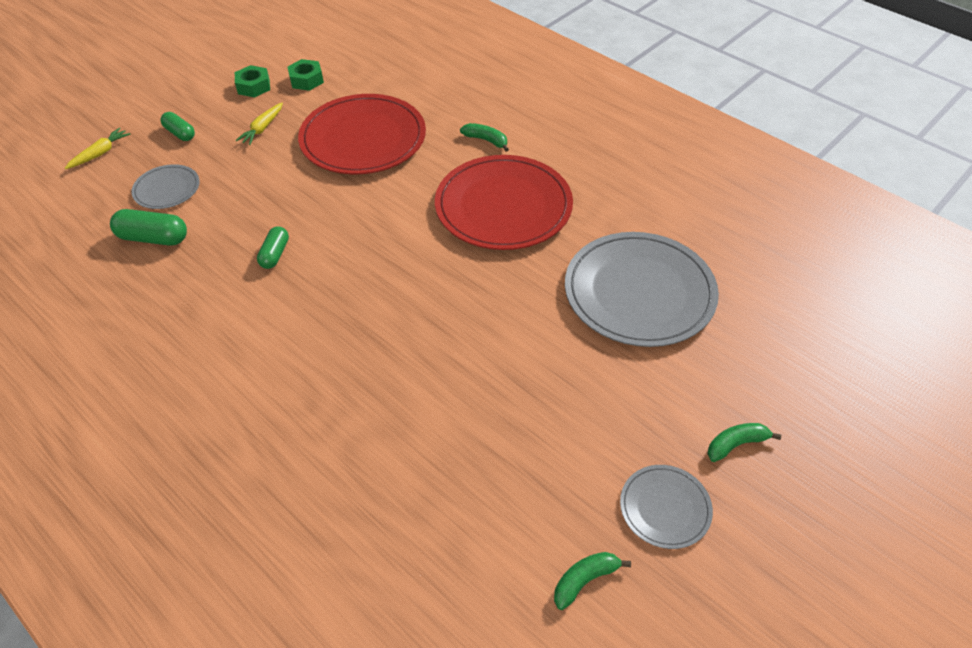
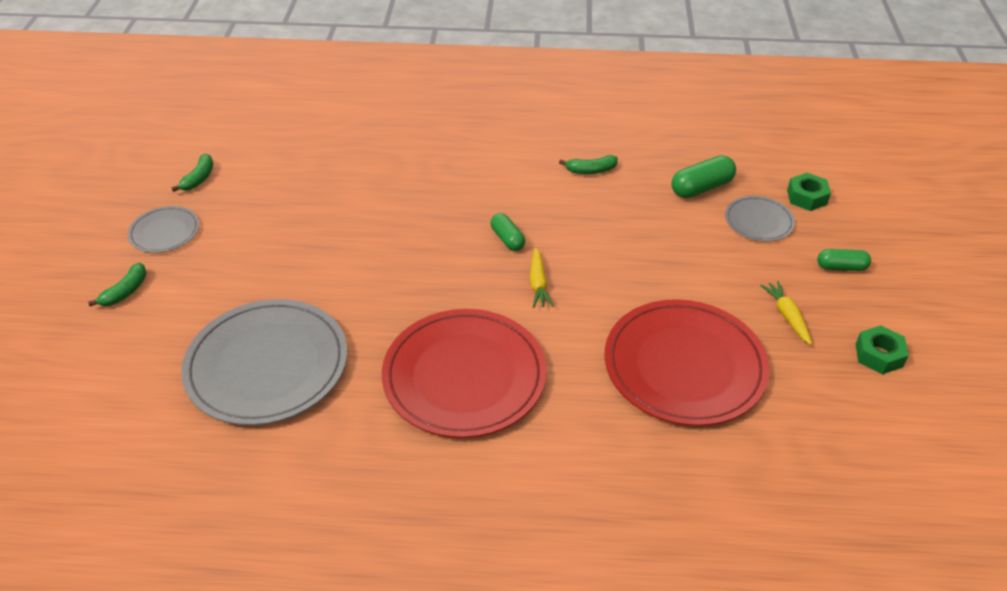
camera: 140 degrees right, 5 degrees down
yellow carrot [65,128,131,169] -> yellow carrot moved to [530,248,554,308]
green capsule [257,226,289,269] -> green capsule moved to [490,213,525,251]
green nut [287,59,324,91] -> green nut moved to [787,173,831,211]
green banana [460,123,509,152] -> green banana moved to [559,155,618,174]

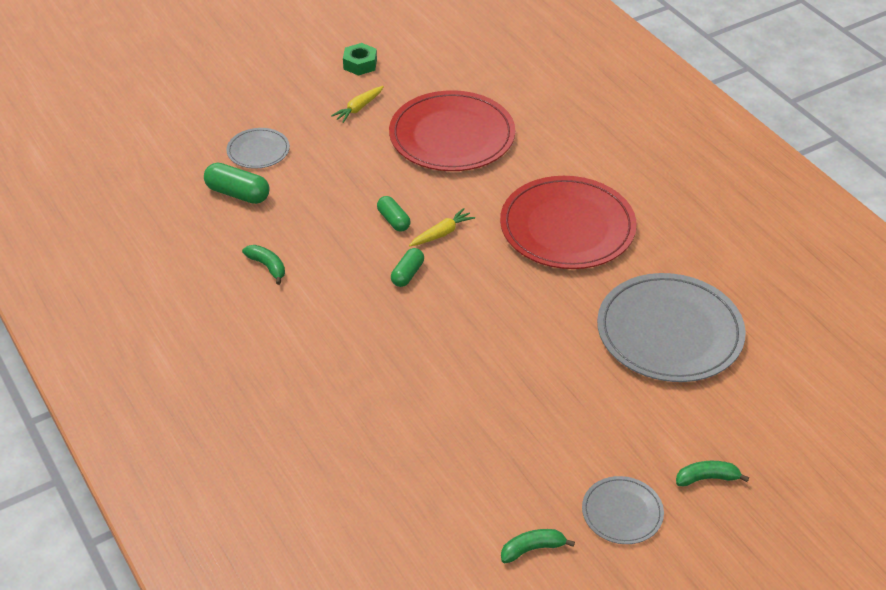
camera: 125 degrees left, 0 degrees up
green nut [787,173,831,211] -> none
green capsule [817,249,871,271] -> green capsule moved to [377,196,411,232]

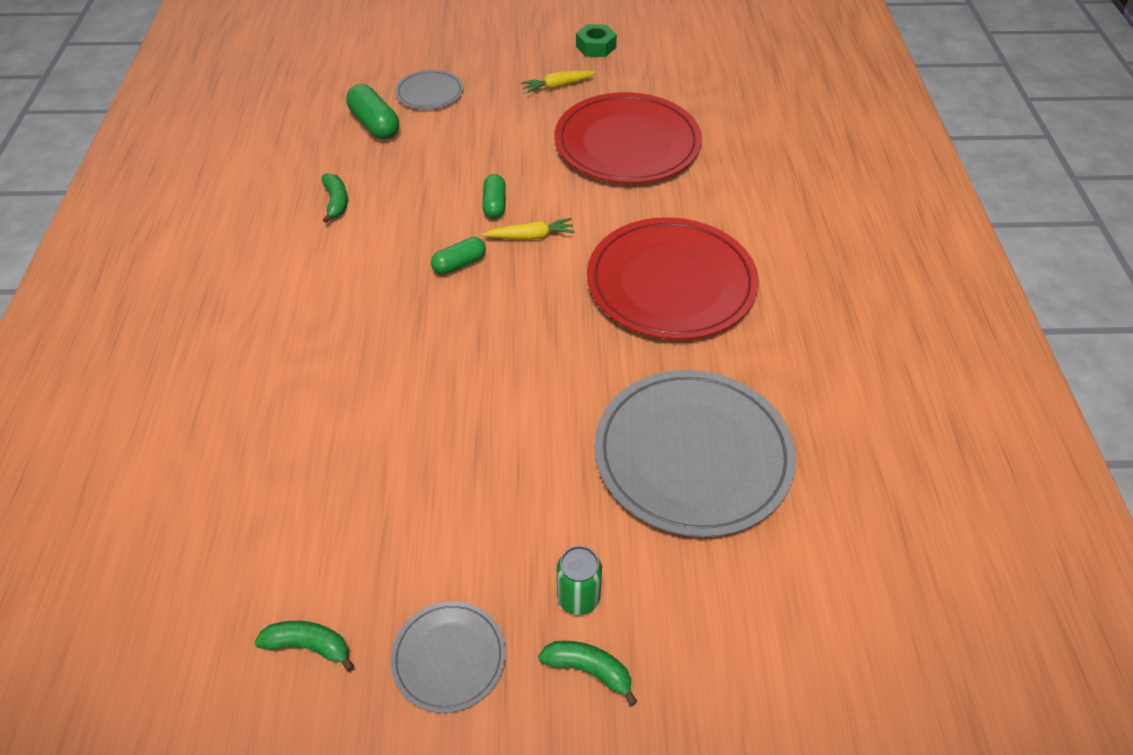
camera: 30 degrees right, 5 degrees up
none -> green can [557,546,602,615]

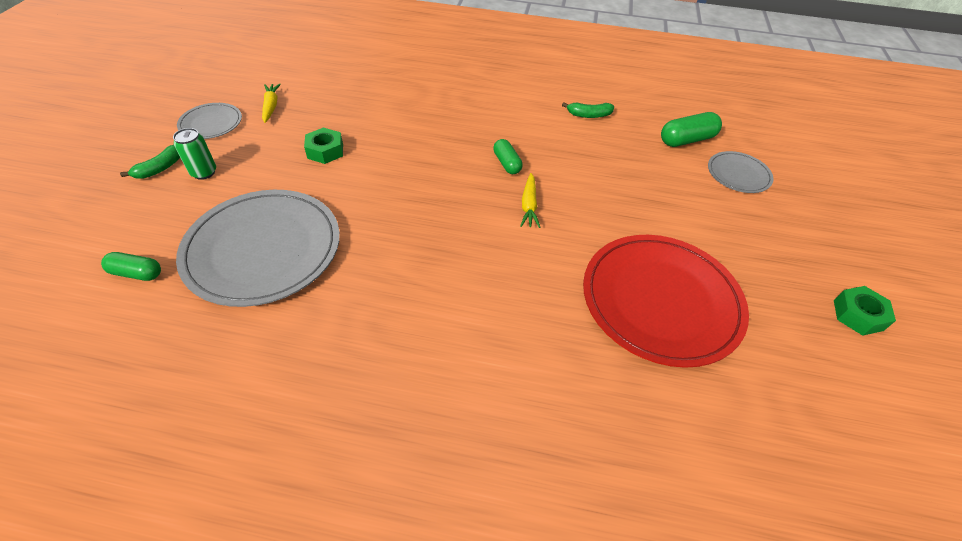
camera: 100 degrees right, 0 degrees up
green banana [255,621,354,672] -> none
green capsule [482,174,506,219] -> green capsule moved to [101,252,161,281]
yellow carrot [521,71,597,93] -> yellow carrot moved to [262,84,281,123]
red plate [587,217,759,340] -> none
none -> green nut [304,127,343,164]

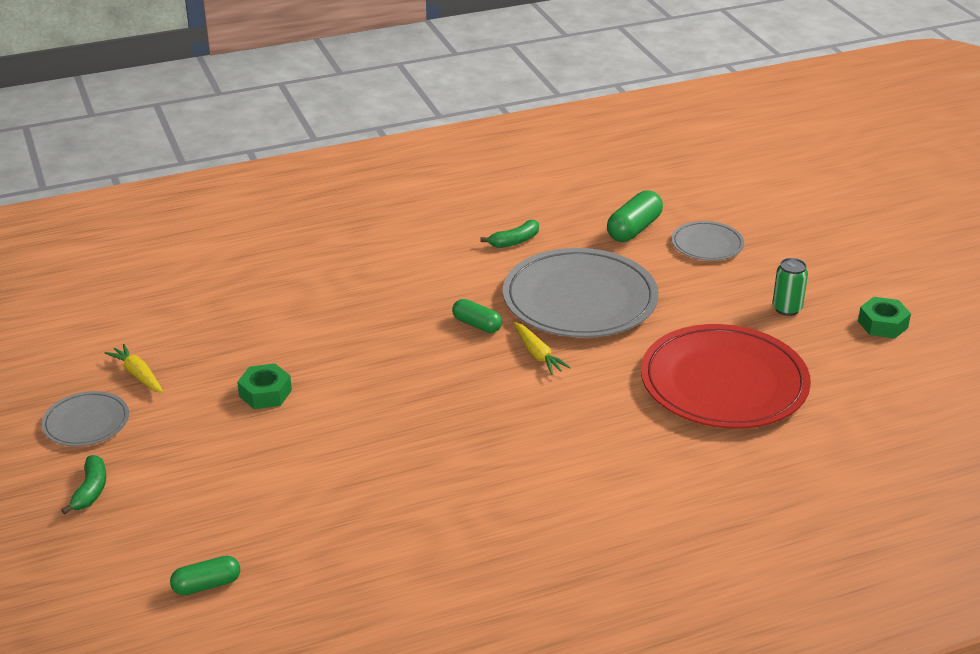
camera: 30 degrees left, 15 degrees down
green can [173,128,216,180] -> green can moved to [772,258,808,316]
grey plate [176,190,340,307] -> grey plate moved to [503,248,659,338]

